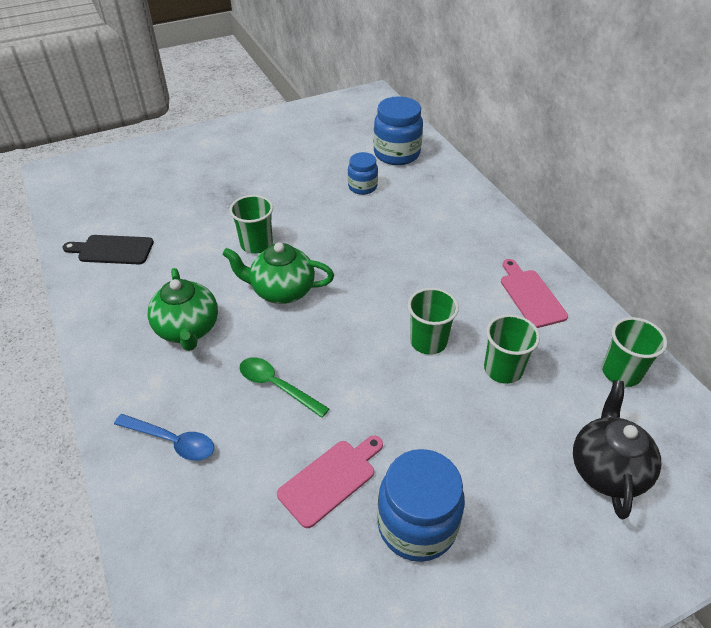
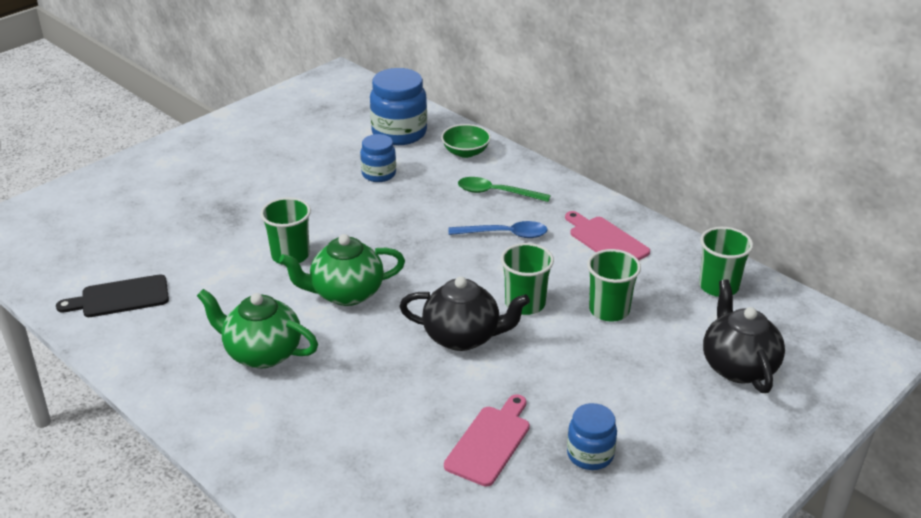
camera: 20 degrees left, 10 degrees down
blue spoon [114,414,214,461] -> blue spoon moved to [448,221,548,238]
green teapot [148,268,218,351] -> green teapot turned 150 degrees clockwise [197,289,318,368]
green spoon [239,357,329,418] -> green spoon moved to [458,177,551,202]
blue jar [377,449,465,562] -> blue jar [567,403,617,470], size x0.59
none -> black teapot [399,276,530,351]
none -> green bowl [441,124,491,158]

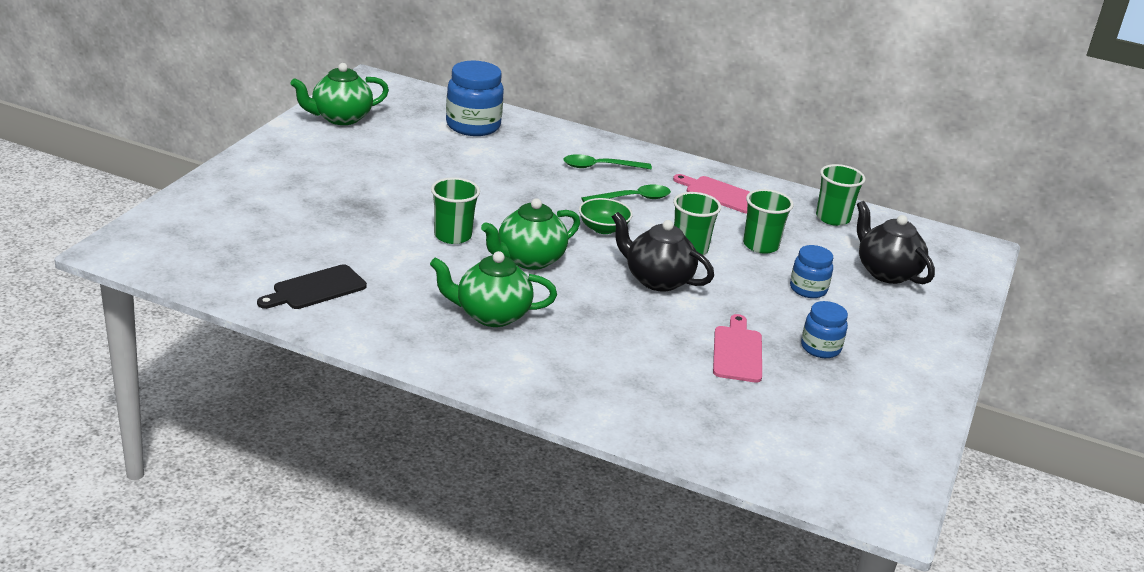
camera: 25 degrees left, 5 degrees down
blue jar [360,134,396,182] -> blue jar moved to [790,245,833,298]
black teapot [399,276,530,351] -> black teapot turned 135 degrees counterclockwise [612,212,714,292]
green bowl [441,124,491,158] -> green bowl moved to [579,198,633,234]
blue spoon [448,221,548,238] -> green spoon [581,185,671,202]
none -> green teapot [290,63,389,125]

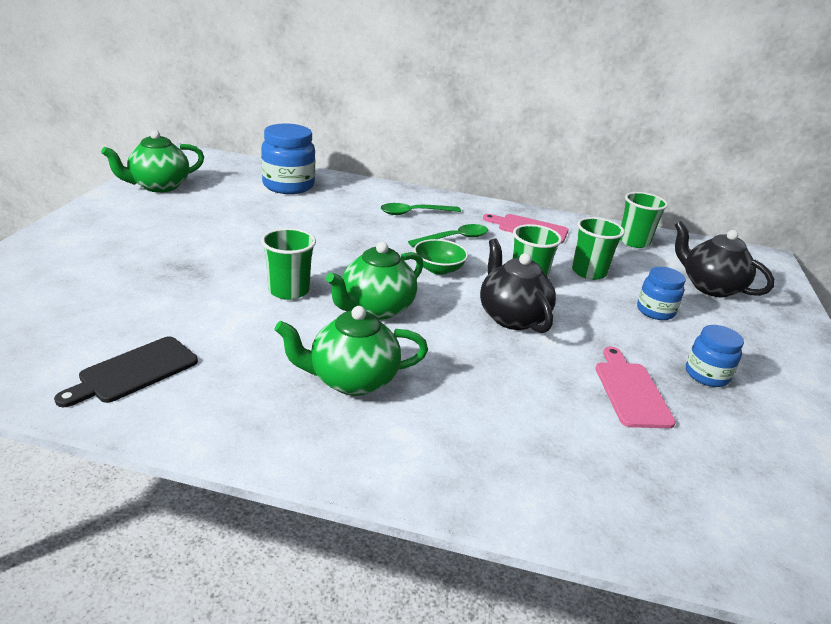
camera: 10 degrees left, 0 degrees up
black teapot [612,212,714,292] -> black teapot turned 45 degrees clockwise [480,238,556,333]

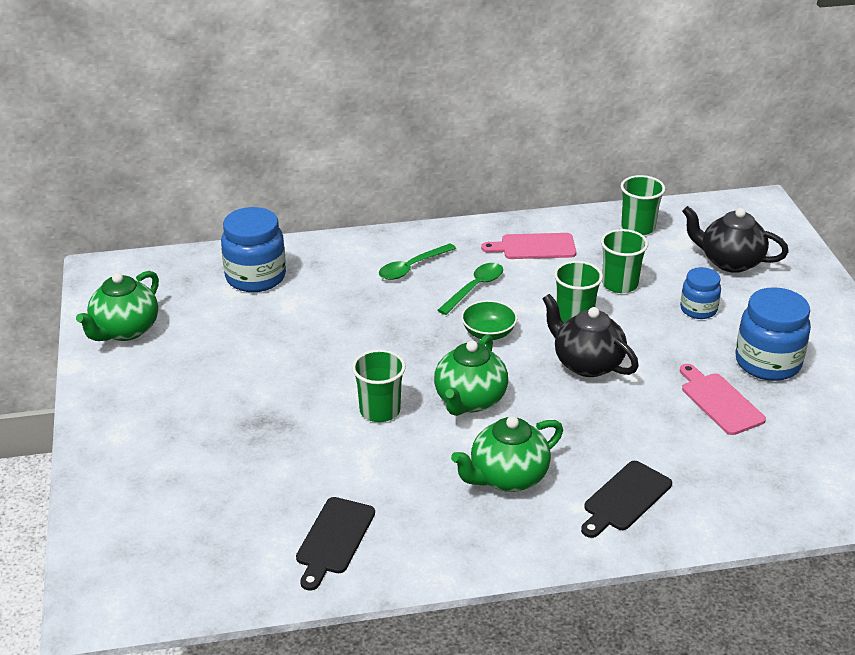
camera: 20 degrees left, 5 degrees up
blue jar [686,325,744,387] -> blue jar [735,287,811,381], size x1.69
none -> black cutting board [581,461,672,538]

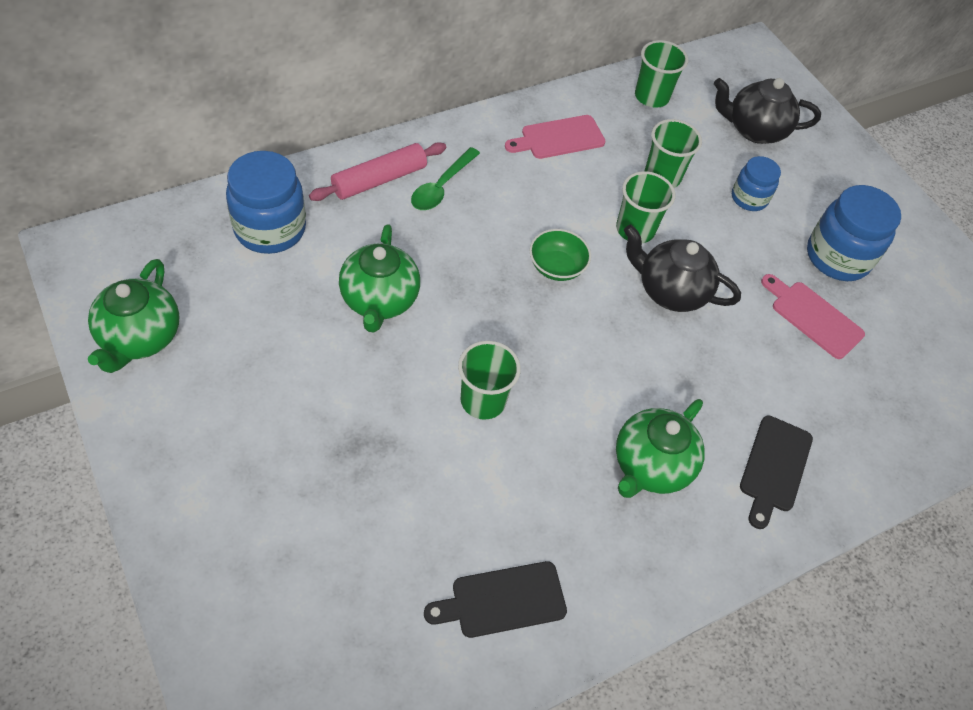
camera: 25 degrees left, 20 degrees up
black cutting board [296,497,375,591] -> black cutting board turned 75 degrees clockwise [424,561,567,638]
green teapot [434,334,508,416] -> green teapot moved to [339,224,420,332]
green spoon [437,263,503,315] -> none
none -> pink rolling pin [309,142,446,201]

